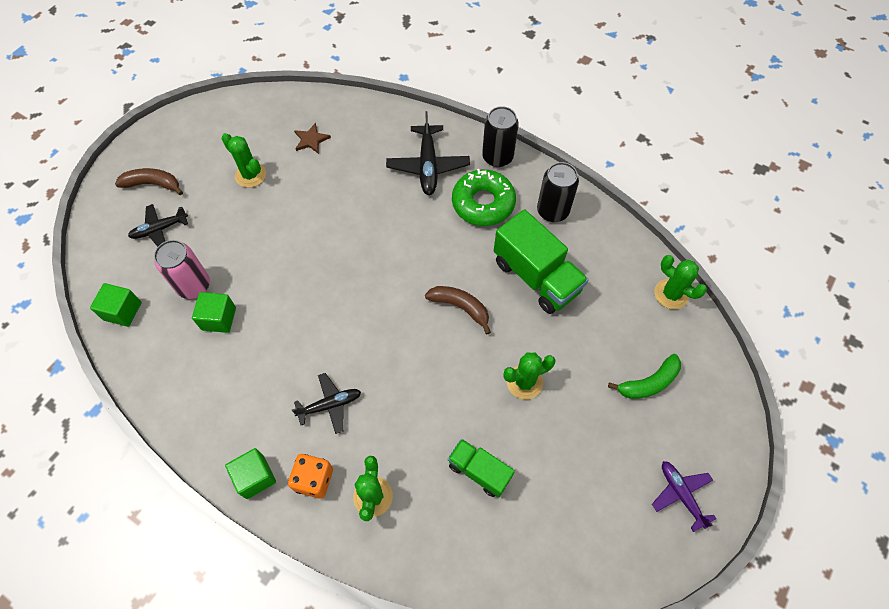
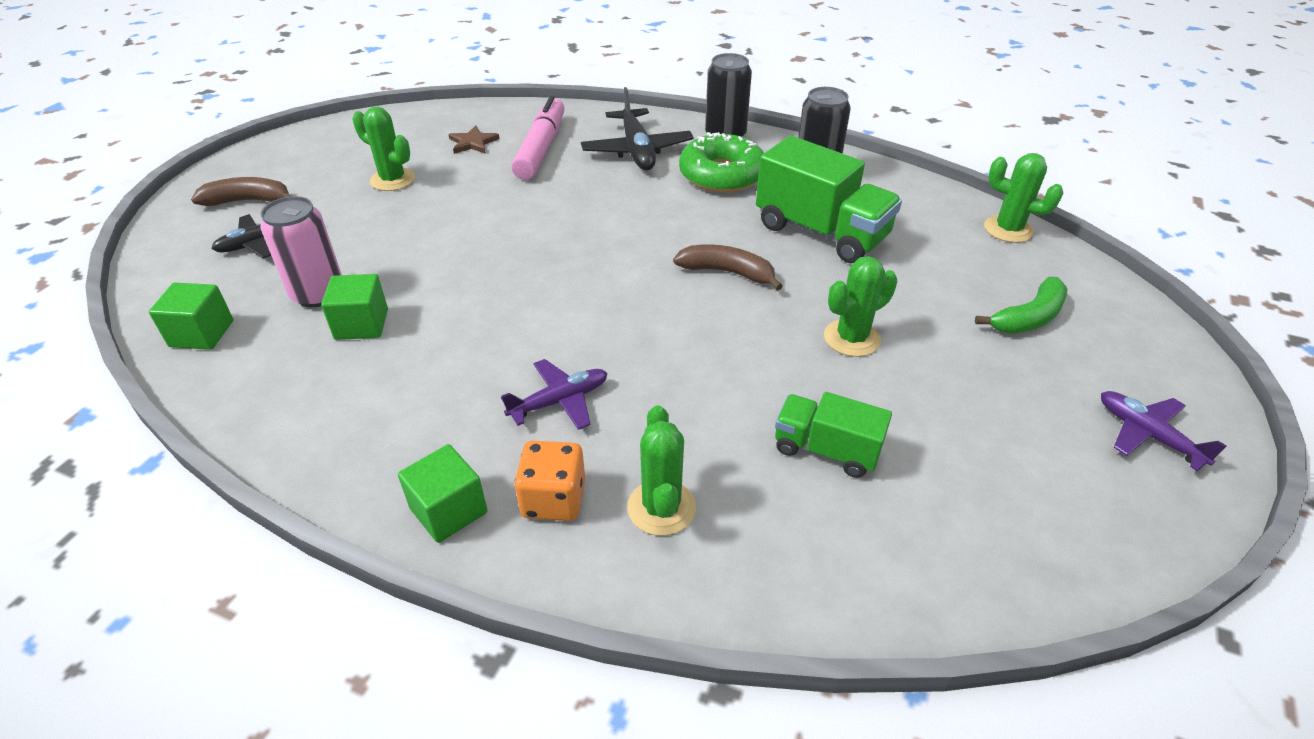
camera: 10 degrees left, 20 degrees down
black plane [292,373,361,434] -> purple plane [501,359,607,430]
none -> pink marker [511,96,565,180]

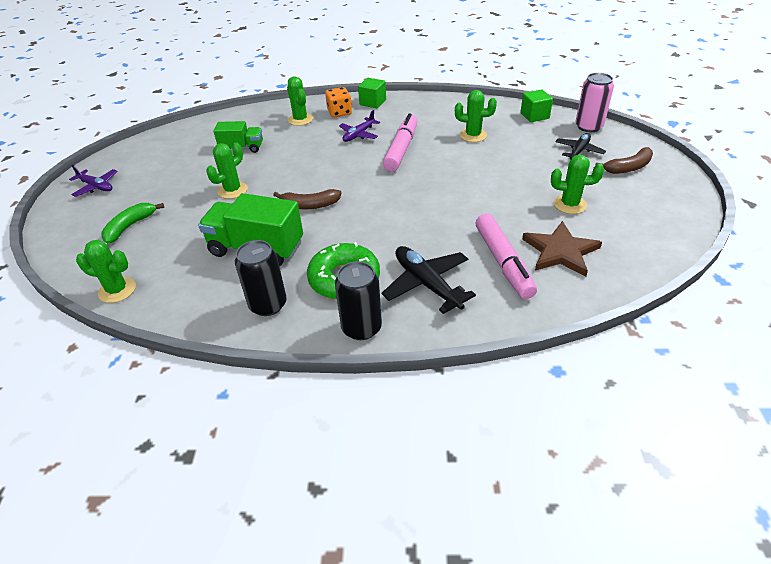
camera: 160 degrees right, 0 degrees up
pink can [260,196,342,307] -> pink can moved to [575,73,614,132]
green cube [321,274,388,340] -> green cactus [455,90,497,142]
brown star [448,126,500,154] -> brown star [522,221,602,277], size x1.78
none -> pink marker [383,113,418,171]

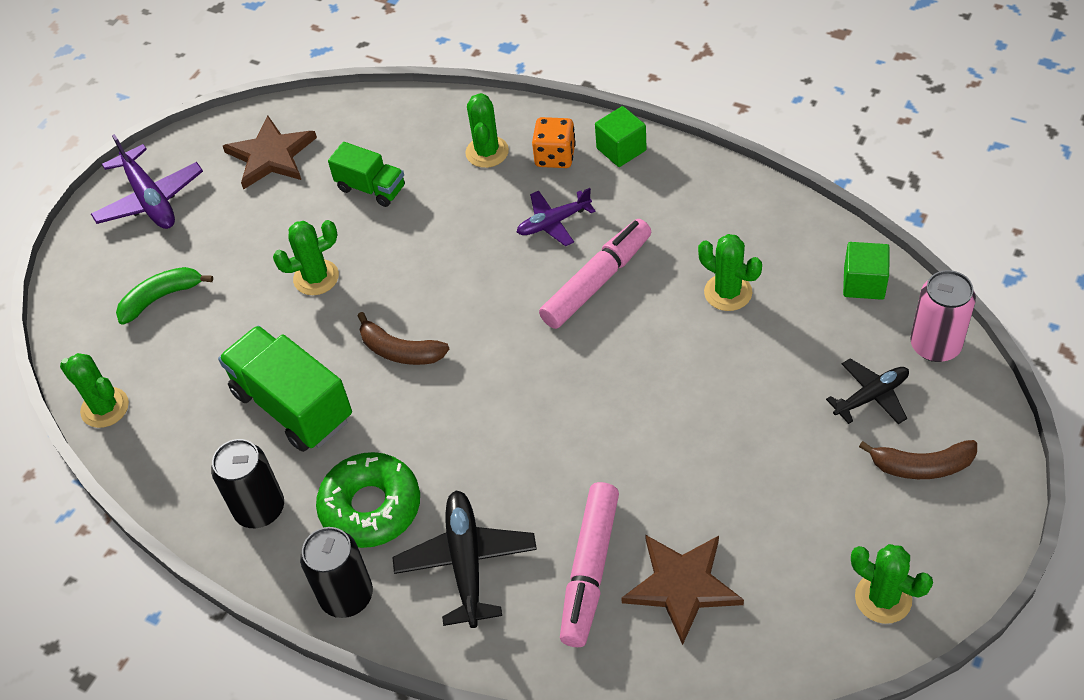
camera: 30 degrees right, 10 degrees up
purple plane [69,165,117,197] -> purple plane [91,134,203,229], size x1.55
green cactus [551,155,604,214] -> green cactus moved to [851,544,933,624]
none -> brown star [223,115,317,190]

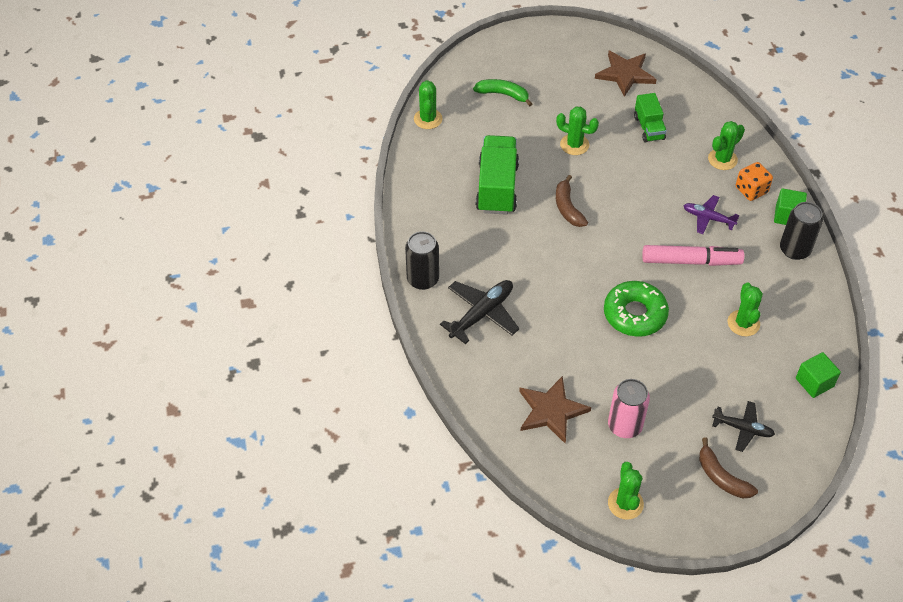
camera: 45 degrees right, 0 degrees up
purple plane [91,134,203,229] -> none
black can [211,439,284,528] -> black can moved to [780,202,823,260]
green donut [316,452,420,548] -> green donut moved to [604,281,669,337]
pink marker [560,482,619,647] -> none
pink can [910,270,976,362] -> pink can moved to [608,379,650,438]

